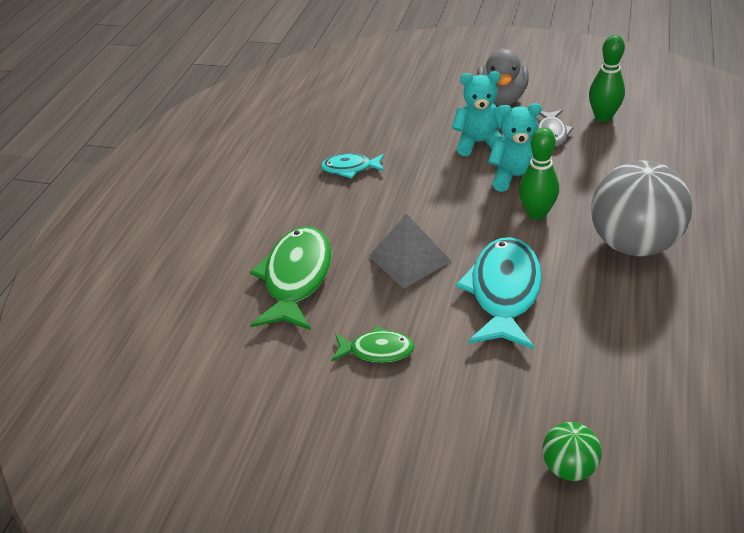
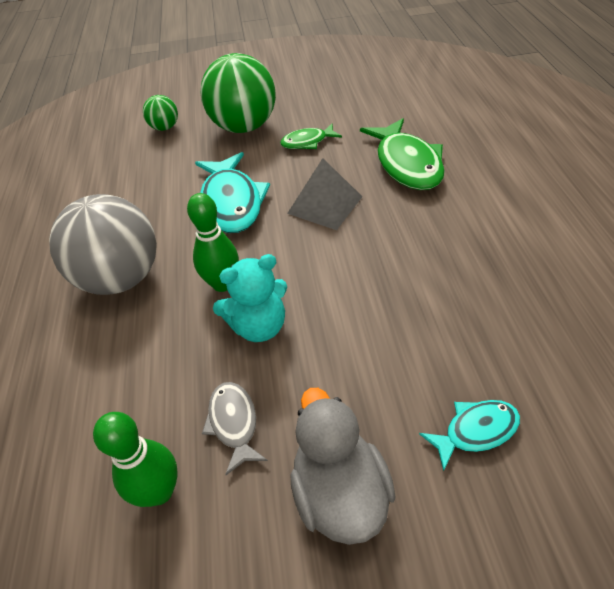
camera: 155 degrees right, 5 degrees up
turquoise fish [321,154,385,178] -> turquoise fish moved to [419,400,520,471]
turquoise teddy bear [452,71,503,156] -> none
none -> green ball [201,53,276,133]

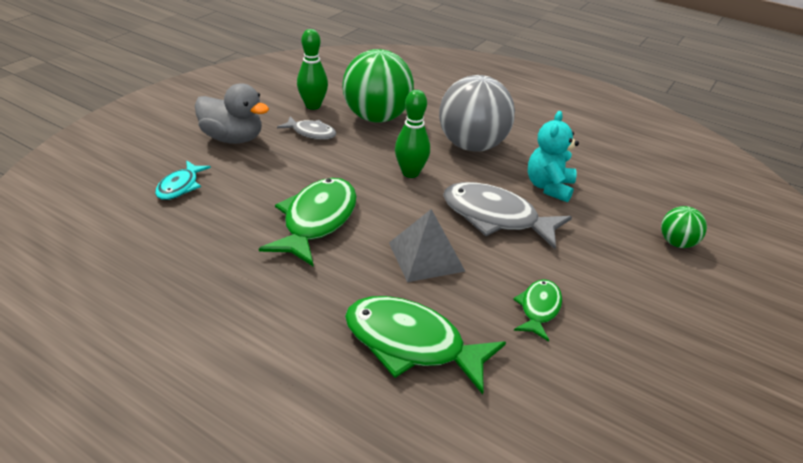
camera: 125 degrees right, 10 degrees down
turquoise fish [195,152,270,233] -> grey fish [443,182,572,249]
green ball [201,53,276,133] -> green ball moved to [342,49,414,123]
turquoise teddy bear [213,254,287,342] -> turquoise teddy bear moved to [528,111,579,202]
none -> green fish [259,178,357,266]

